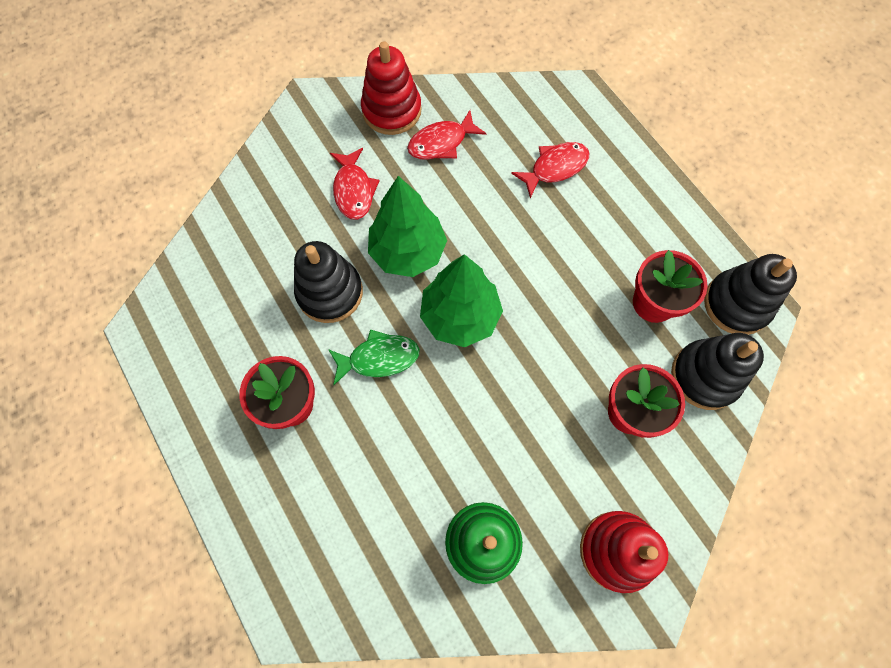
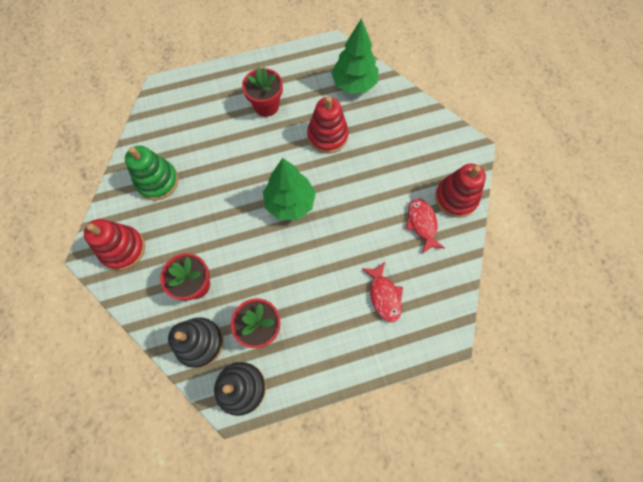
camera: 105 degrees right, 0 degrees up
black stacking toy [294,241,363,323] -> red stacking toy [307,96,349,154]
green fish [328,329,420,385] -> none
red fish [330,148,379,220] -> none
green tree [368,176,447,277] -> green tree moved to [331,18,379,94]

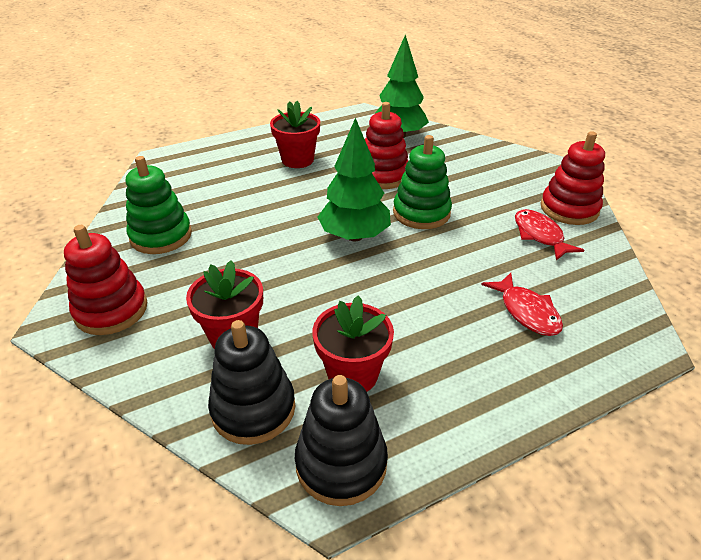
camera: 10 degrees left, 30 degrees down
none -> green stacking toy [393,135,452,229]

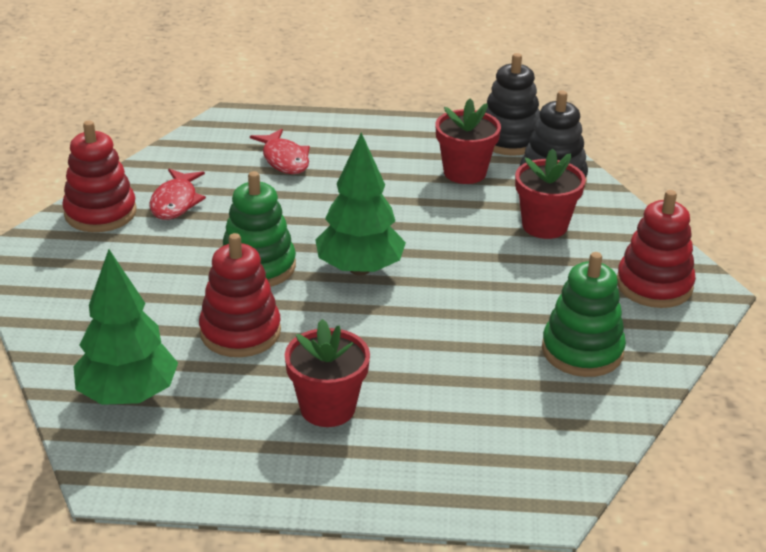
camera: 150 degrees left, 5 degrees down
red fish [481,273,563,336] -> red fish turned 150 degrees clockwise [250,129,310,174]

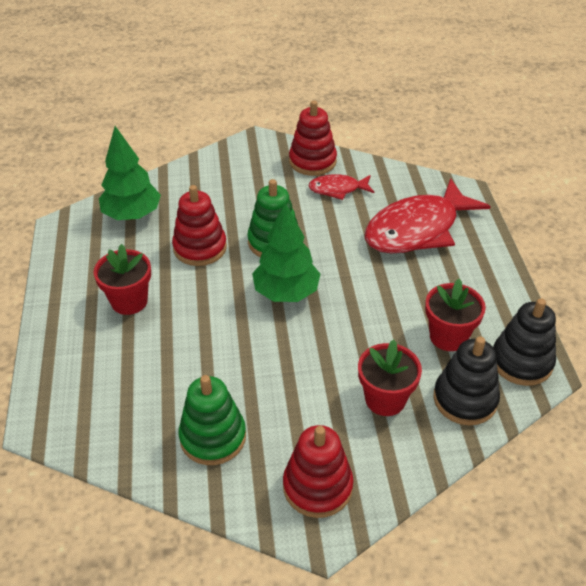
camera: 80 degrees right, 10 degrees up
red fish [250,129,310,174] -> red fish [365,178,491,254], size x2.01

